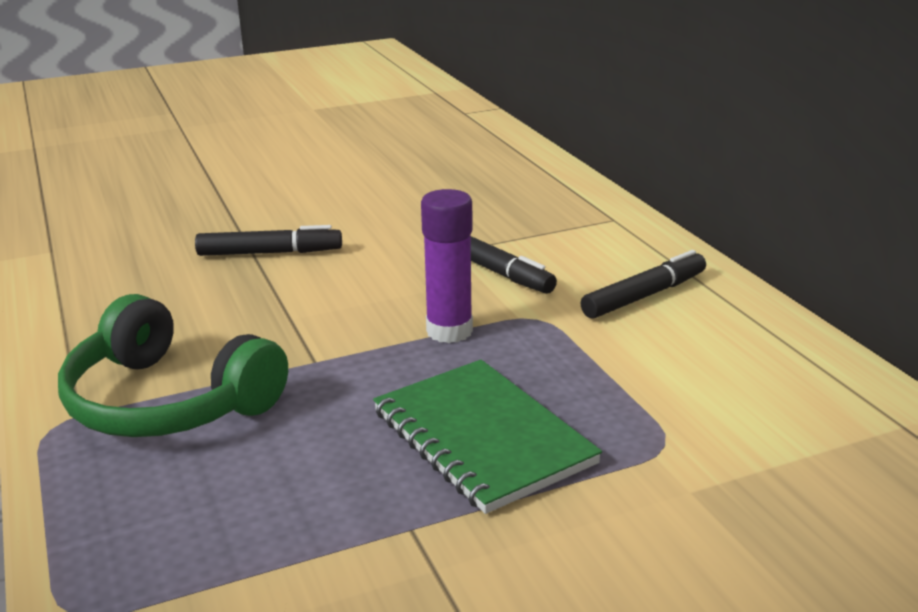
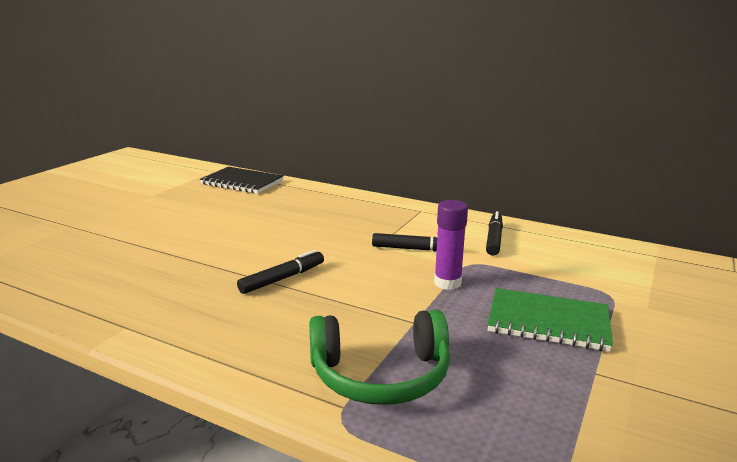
camera: 40 degrees left, 5 degrees down
none -> black notebook [200,167,283,194]

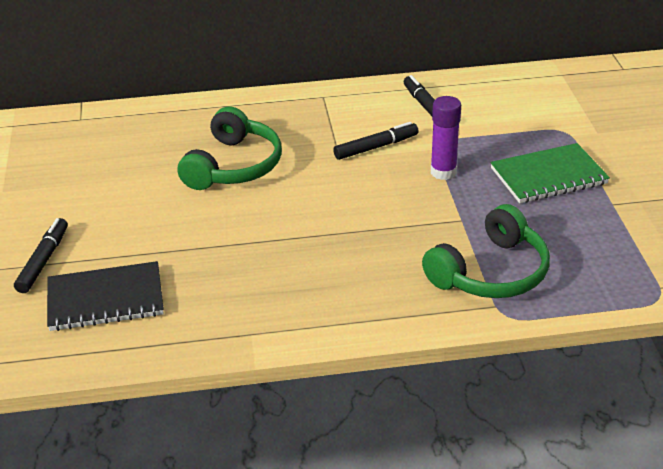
camera: 35 degrees left, 15 degrees up
black notebook [200,167,283,194] -> black notebook moved to [47,261,164,331]
black marker [237,250,324,294] -> black marker moved to [14,218,68,293]
none -> green headphones [178,107,282,190]

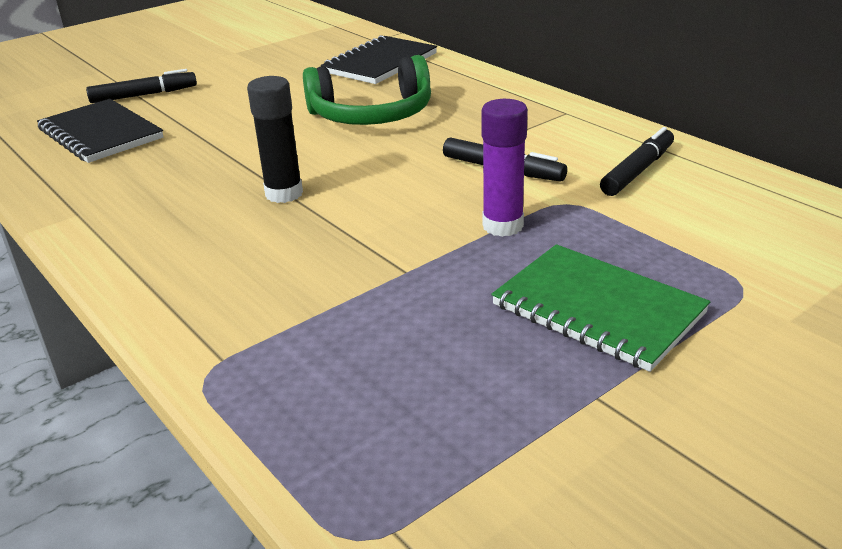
camera: 60 degrees right, 5 degrees down
green headphones [422,204,550,298] -> none
none -> black glue stick [247,76,303,203]
none -> black notebook [321,35,437,84]

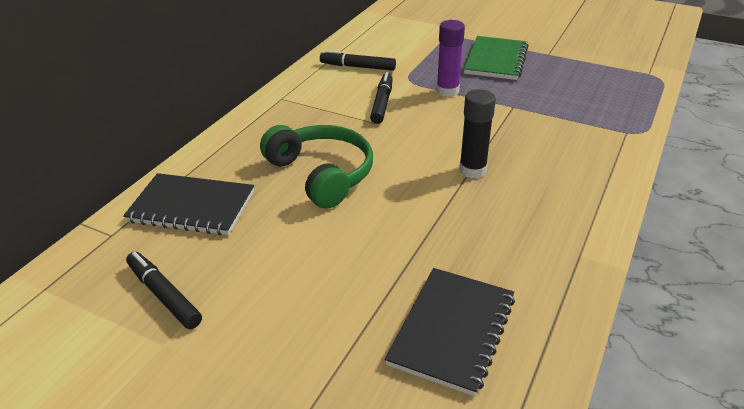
camera: 115 degrees left, 5 degrees up
black marker [86,69,197,103] -> black marker moved to [126,252,202,329]

